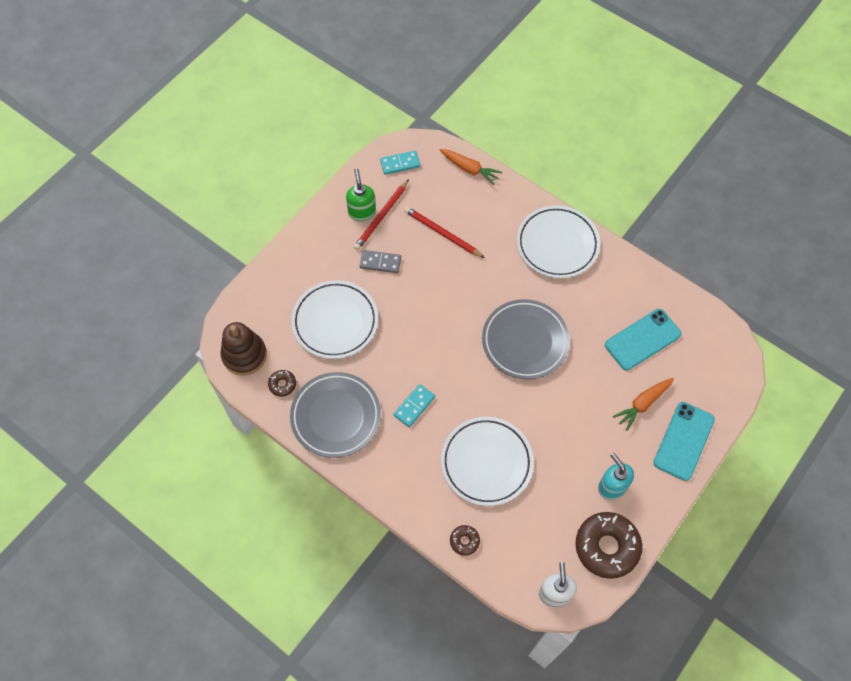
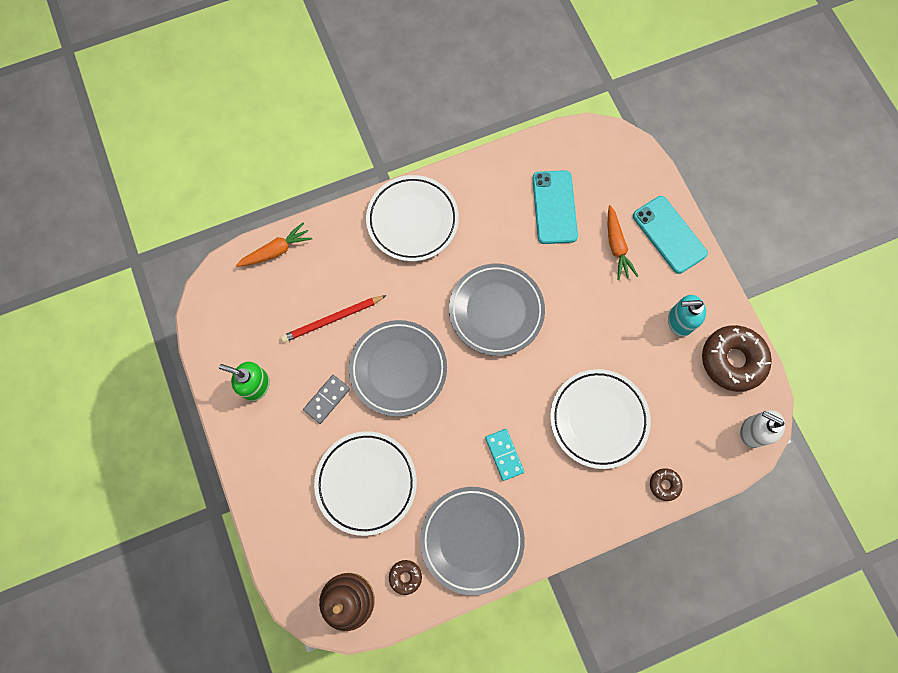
camera: 60 degrees left, 10 degrees up
red pencil [354,179,409,250] -> none
turquoise domino [380,151,420,175] -> none
none -> grey plate [349,320,447,417]

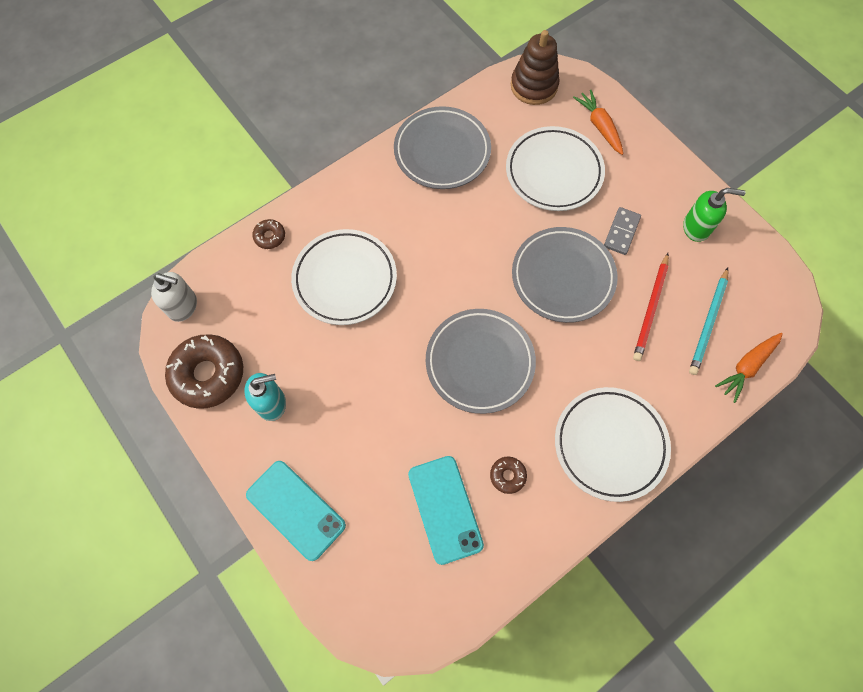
camera: 165 degrees right, 5 degrees down
red pencil [281,295,387,342] -> red pencil turned 150 degrees clockwise [633,253,669,361]
brown donut [389,560,422,595] -> brown donut moved to [490,457,527,494]
turquoise domino [485,429,524,481] -> none
orange carrot [608,205,638,280] -> orange carrot moved to [573,89,623,155]
none -> turquoise pencil [689,267,729,375]

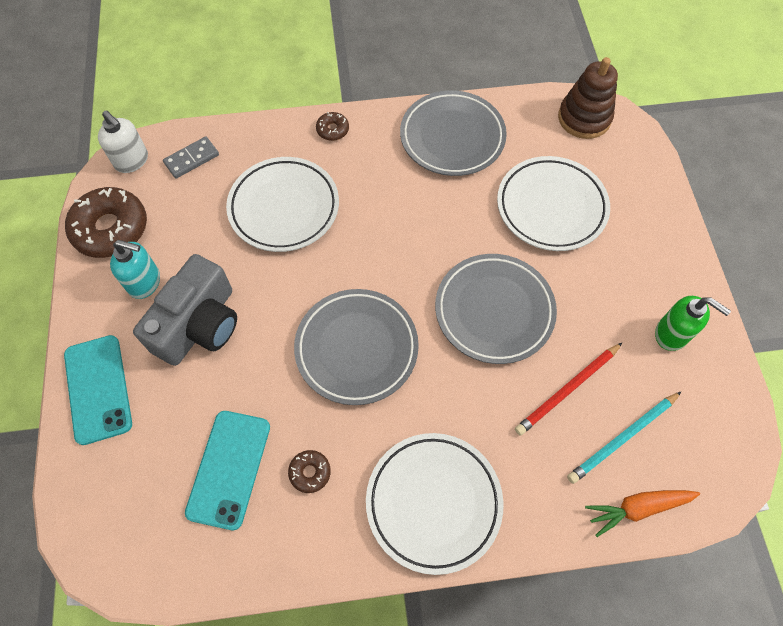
camera: 30 degrees right, 5 degrees down
brown donut [252,219,285,249] -> brown donut moved to [316,112,349,141]
orange carrot [573,89,623,155] -> none
grey domino [604,207,641,255] -> grey domino moved to [163,137,219,179]
none -> grey camera [133,254,237,366]

